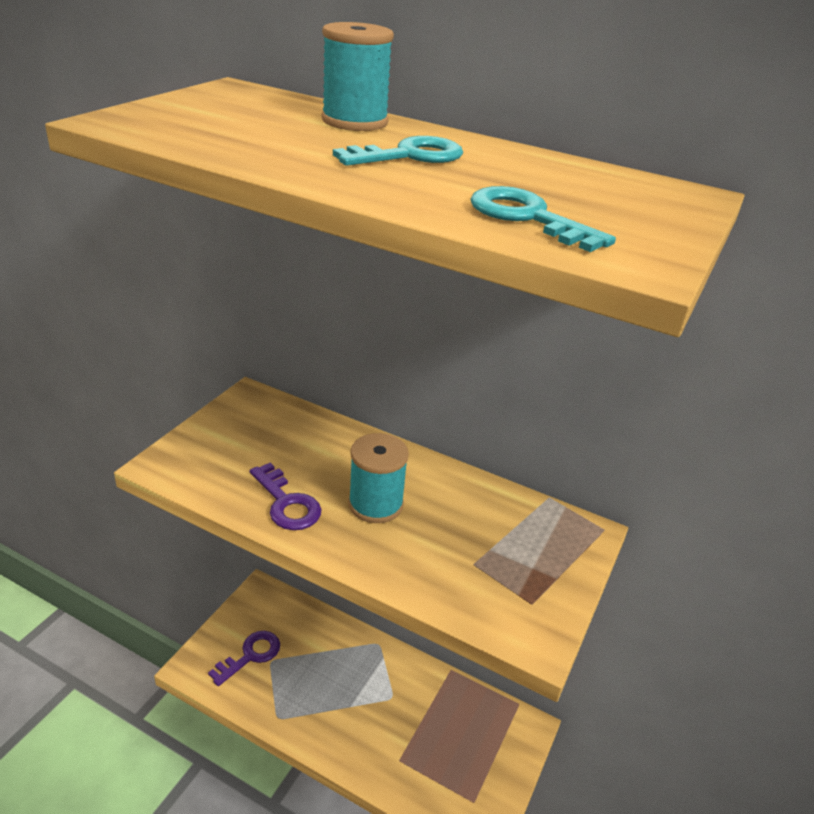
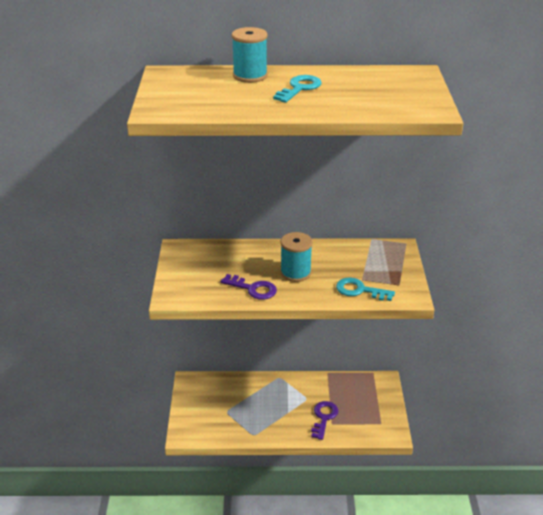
camera: 25 degrees left, 0 degrees up
purple key [208,631,280,686] -> purple key moved to [311,401,338,440]
turquoise key [470,186,616,252] -> turquoise key moved to [336,277,395,301]

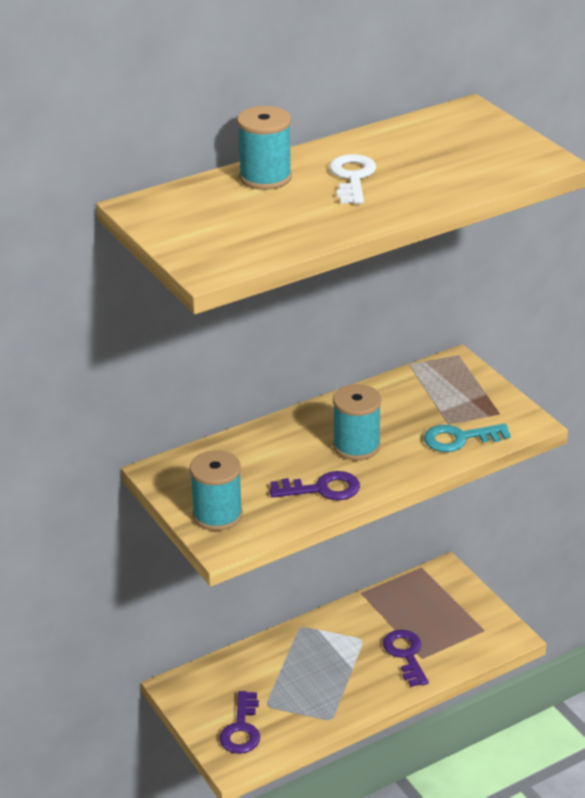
camera: 30 degrees left, 0 degrees up
turquoise key [273,75,322,103] -> white key [329,154,376,204]
none -> turquoise spool [190,450,243,531]
none -> purple key [219,691,260,754]

